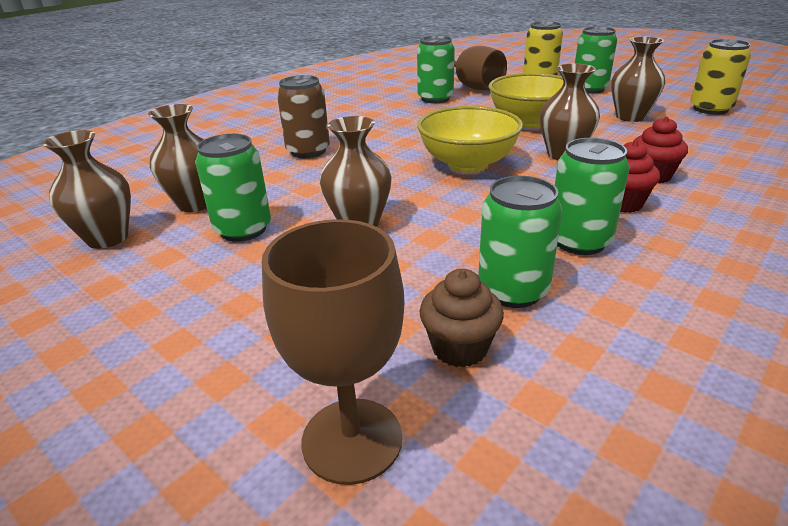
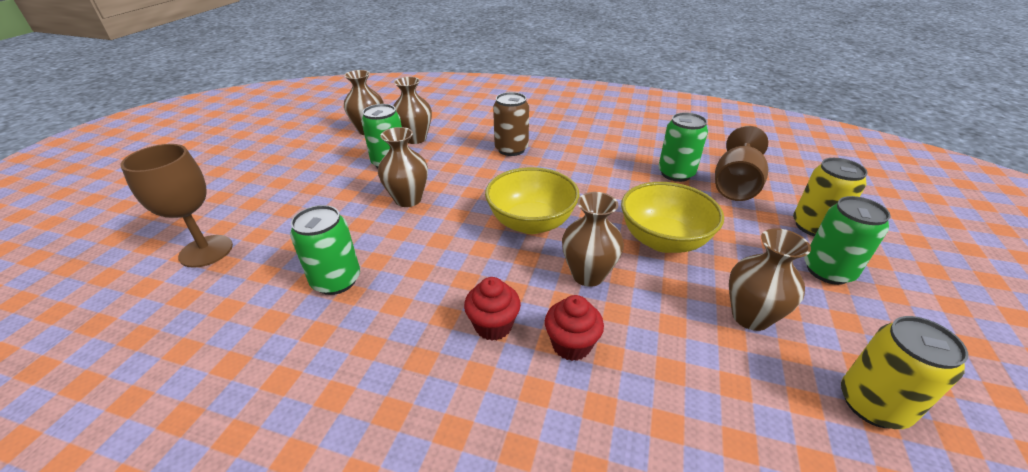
camera: 65 degrees right, 5 degrees up
brown cupcake [420,269,504,368] -> none
green can [555,138,630,255] -> none

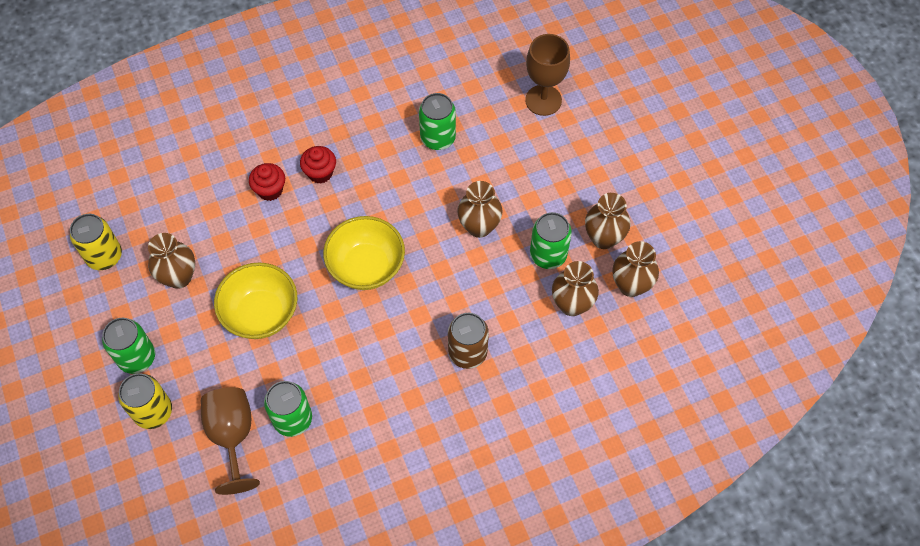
camera: 140 degrees right, 25 degrees up
brown vase [562,192,624,287] -> brown vase moved to [585,193,631,249]

